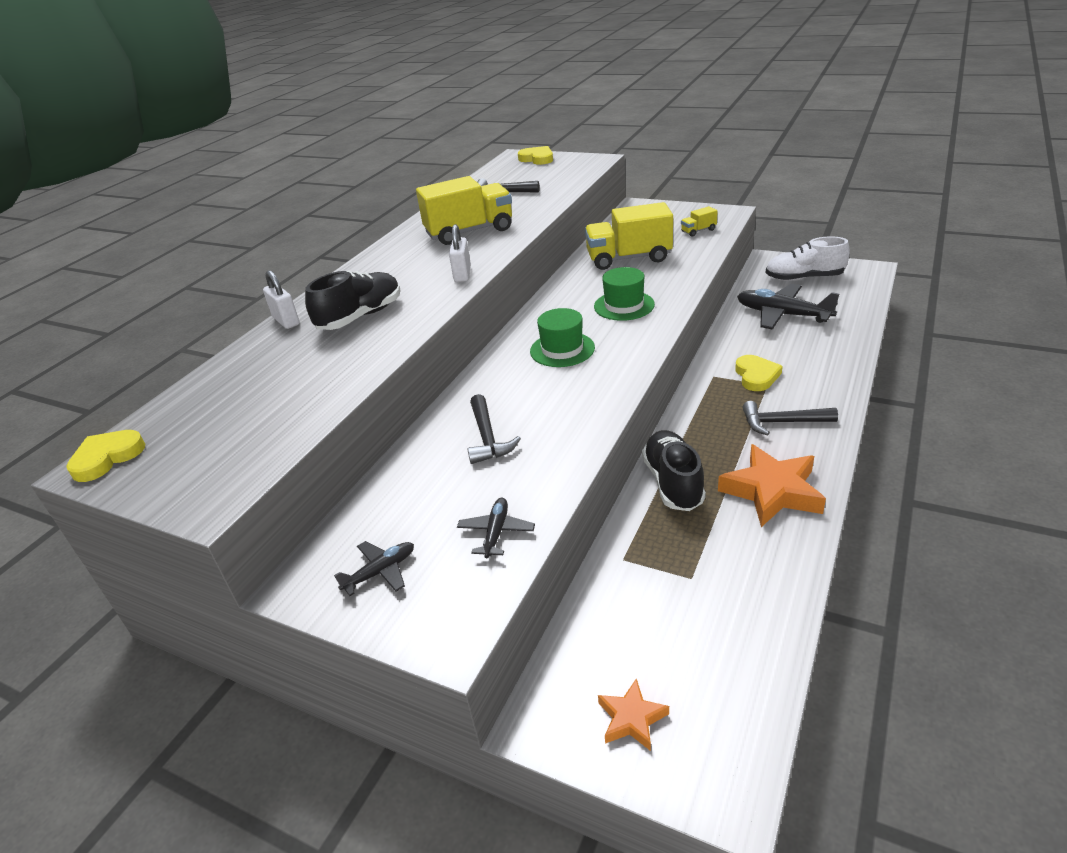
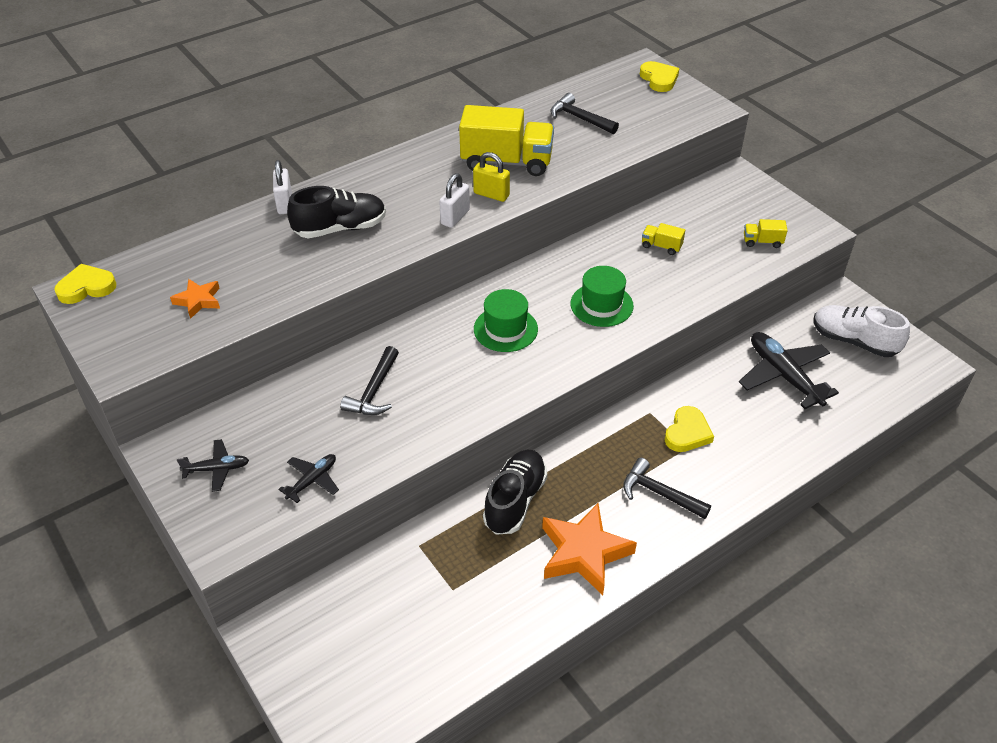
camera: 25 degrees right, 10 degrees up
yellow truck [585,202,673,270] -> yellow truck [642,223,685,255], size x0.44
orange star [598,678,669,751] -> orange star moved to [170,279,220,319]
none -> yellow padlock [473,152,510,202]

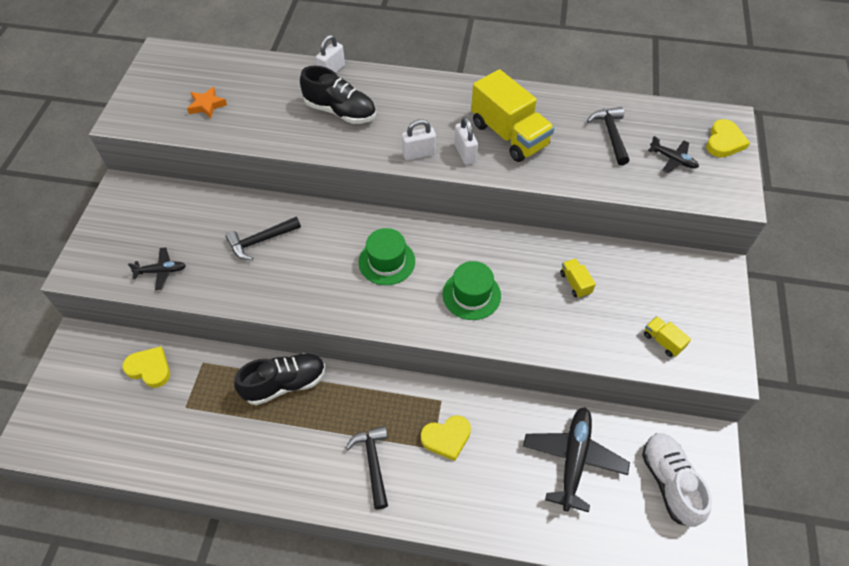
camera: 45 degrees right, 10 degrees up
yellow heart [54,264,116,304] -> yellow heart moved to [122,346,170,388]
black plane [177,439,249,492] -> black plane moved to [648,136,699,174]
yellow padlock [473,152,510,202] -> white padlock [454,117,478,165]
orange star [542,503,637,595] -> none

